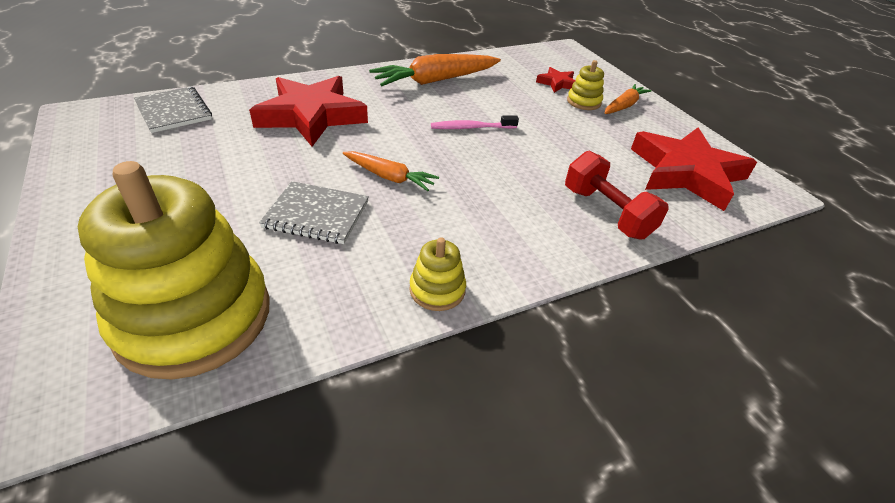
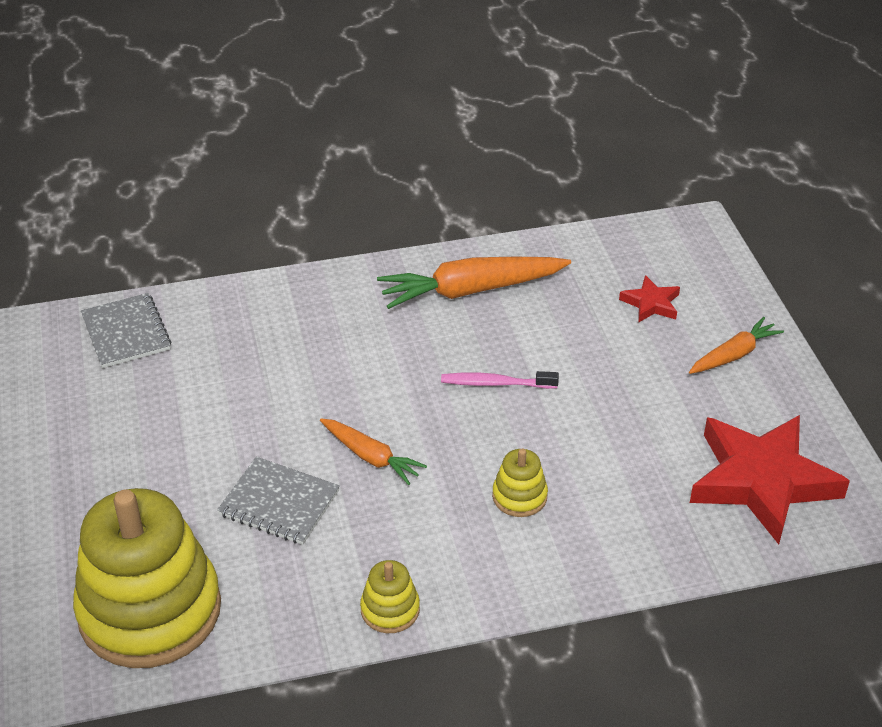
camera: 15 degrees right, 0 degrees up
red star [249,76,368,147] -> none
red dumbbell [565,151,669,239] -> none
yellow stacking toy [567,60,604,110] -> yellow stacking toy moved to [492,449,548,517]

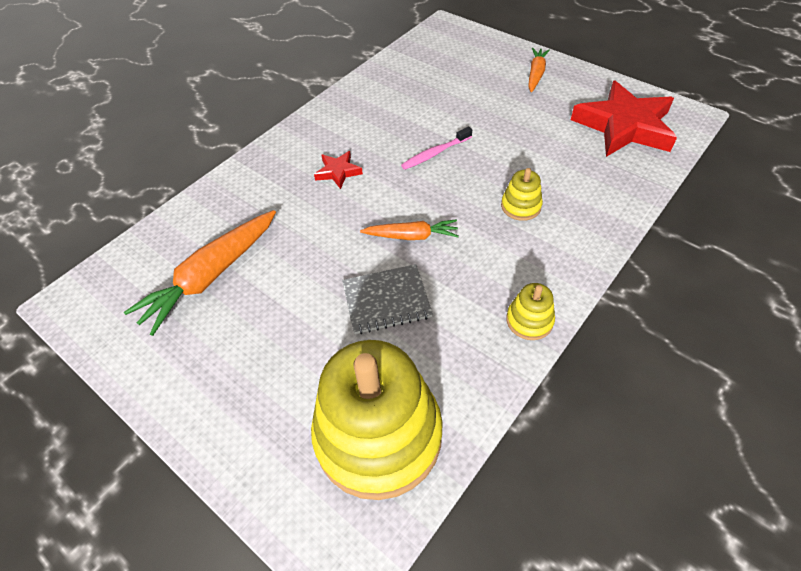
camera: 35 degrees left, 10 degrees up
grey notebook [81,293,172,368] -> none
orange carrot [377,257,571,309] -> orange carrot moved to [124,210,276,336]
red star [619,275,680,323] -> red star moved to [314,151,363,189]

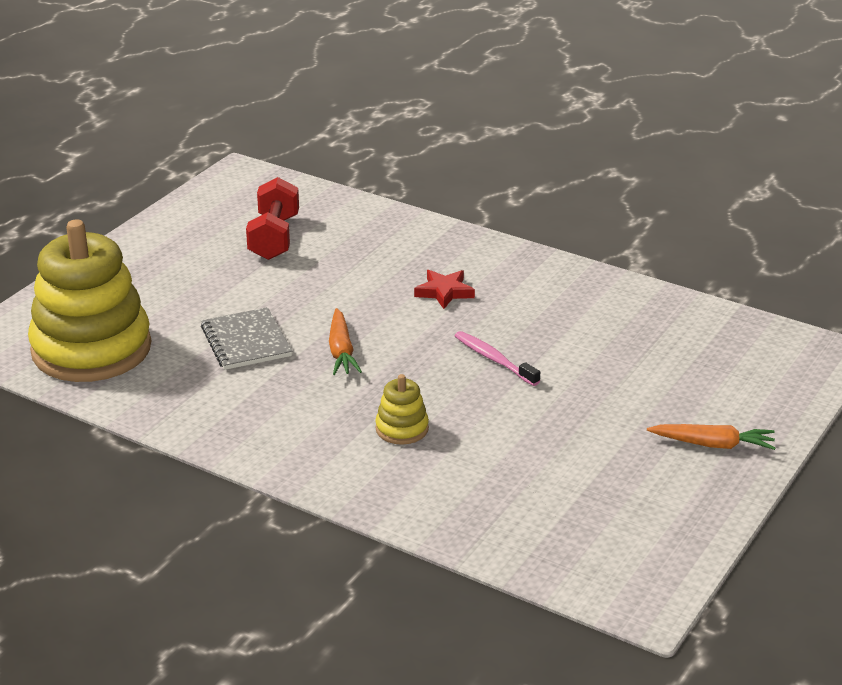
camera: 80 degrees right, 20 degrees down
orange carrot [124,210,276,336] -> red dumbbell [246,177,299,260]
yellow stacking toy [506,283,555,340] -> none
red star [571,81,677,157] -> none

